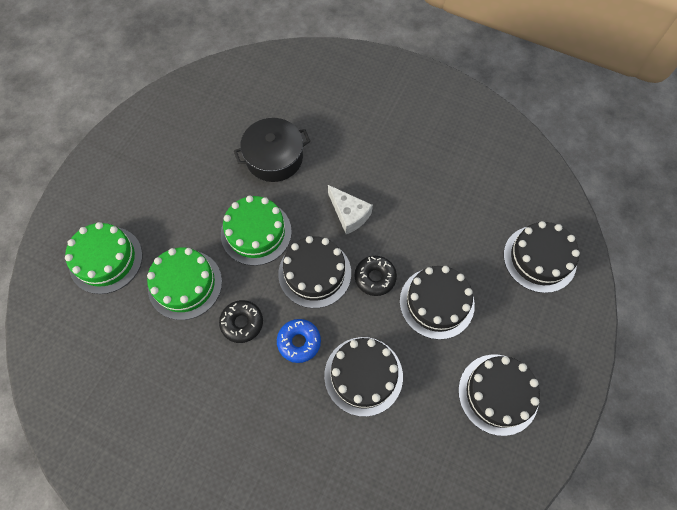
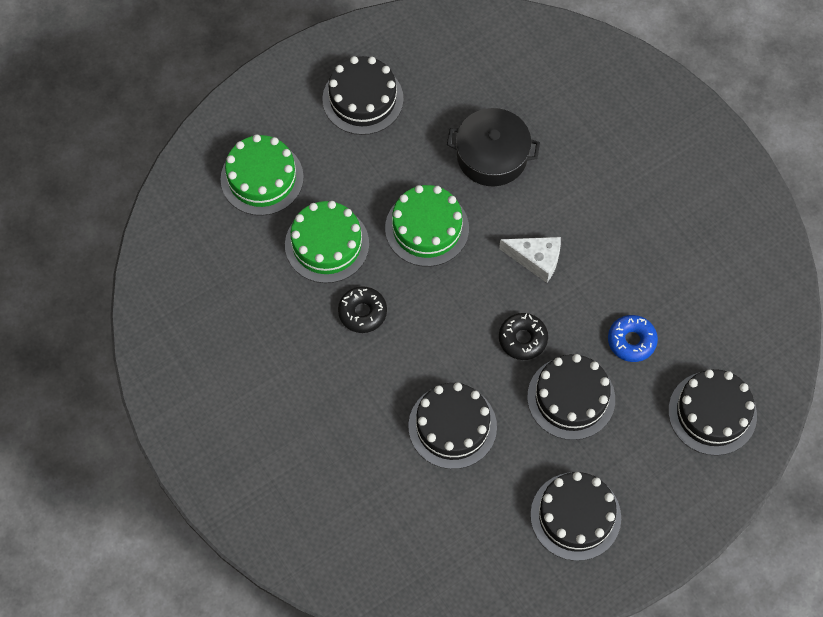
camera: 30 degrees right, 0 degrees up
blue donut [277,319,321,363] -> blue donut moved to [608,315,658,362]
black cake [278,236,351,308] -> black cake moved to [322,56,404,135]
white cheese [328,185,373,234] -> white cheese turned 60 degrees counterclockwise [499,237,561,283]

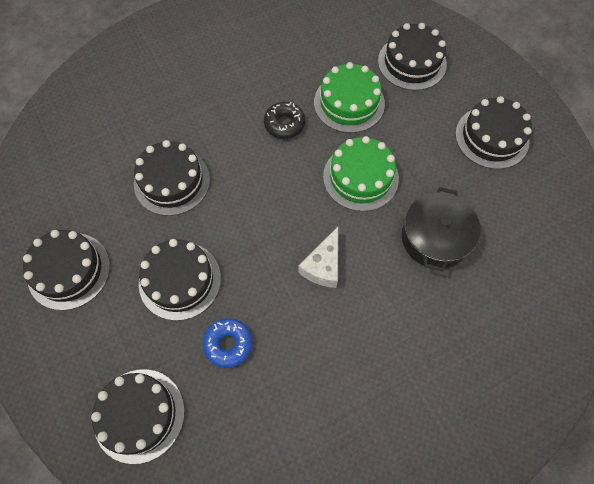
camera: 95 degrees right, 0 degrees up
green cake [221,134,304,216] -> black cake [378,23,447,90]
black donut [499,313,548,360] -> none

